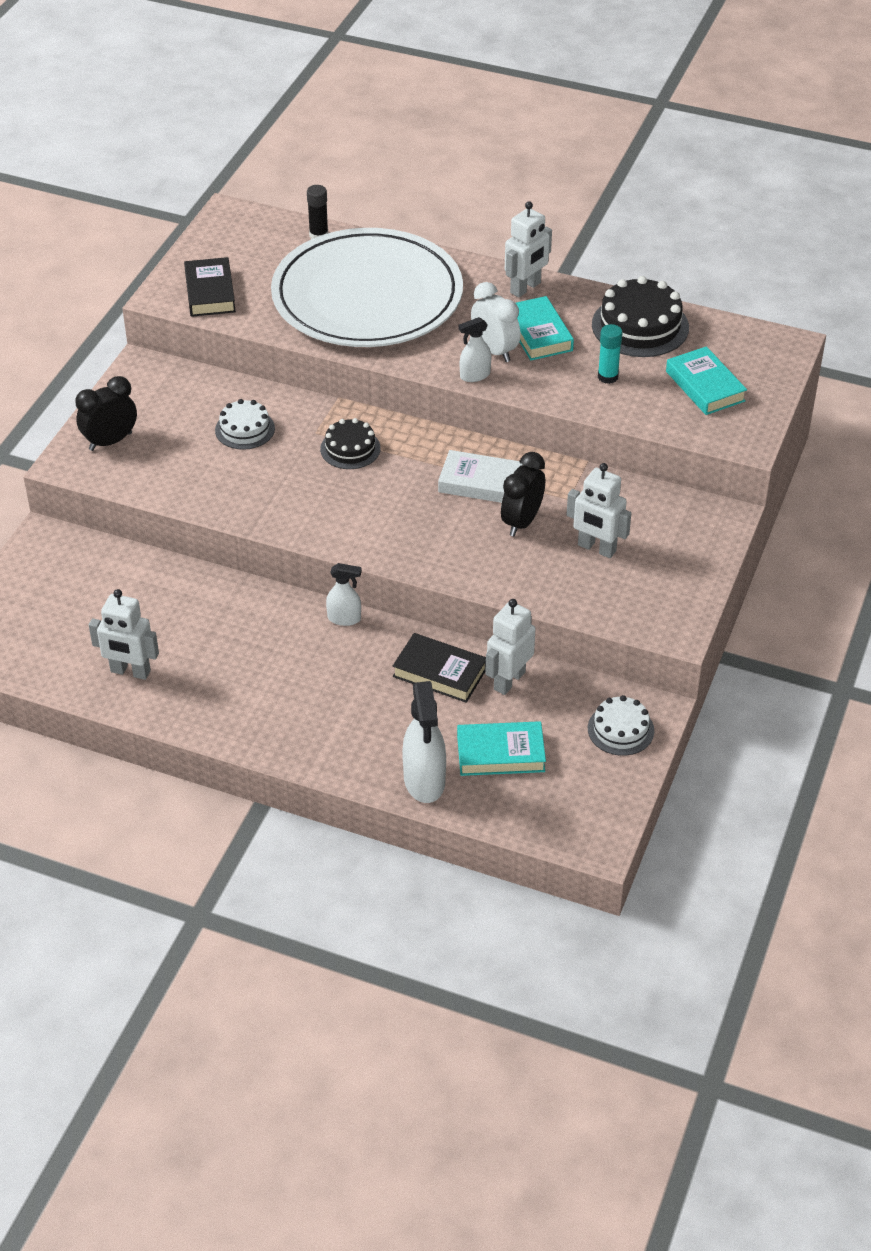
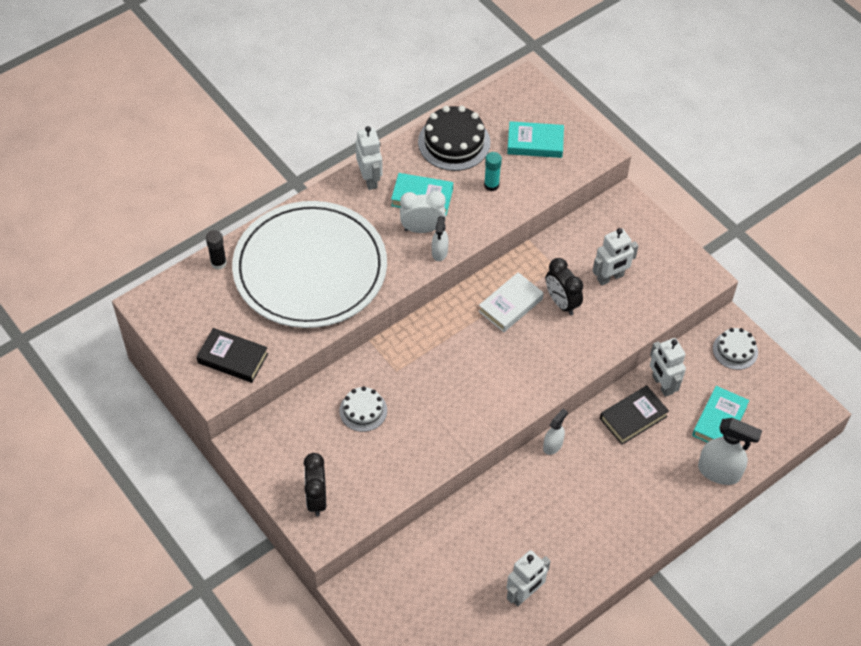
camera: 60 degrees left, 10 degrees up
black cake [320,418,381,469] -> none

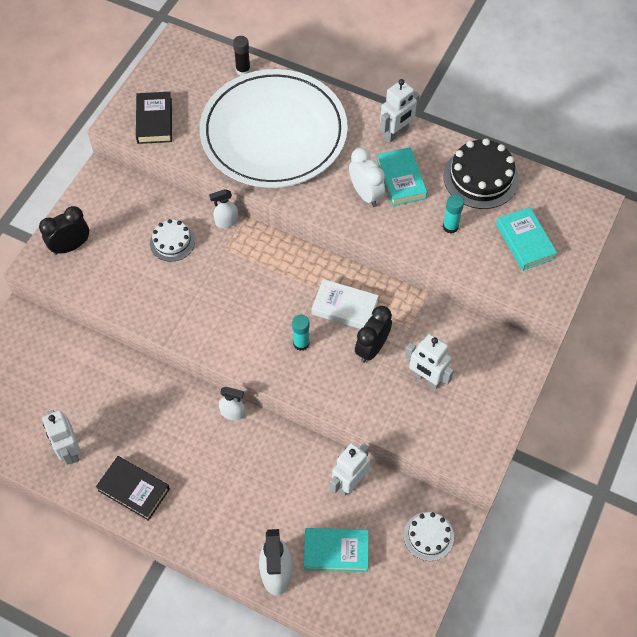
camera: 65 degrees right, 5 degrees up
white spray bottle [432,216,449,261] -> white spray bottle moved to [209,189,239,228]
white robot [506,550,551,607] -> white robot turned 45 degrees clockwise [42,410,81,465]
black book [600,385,669,445] -> black book moved to [96,456,170,521]
none -> turquoise glue stick [292,315,310,351]

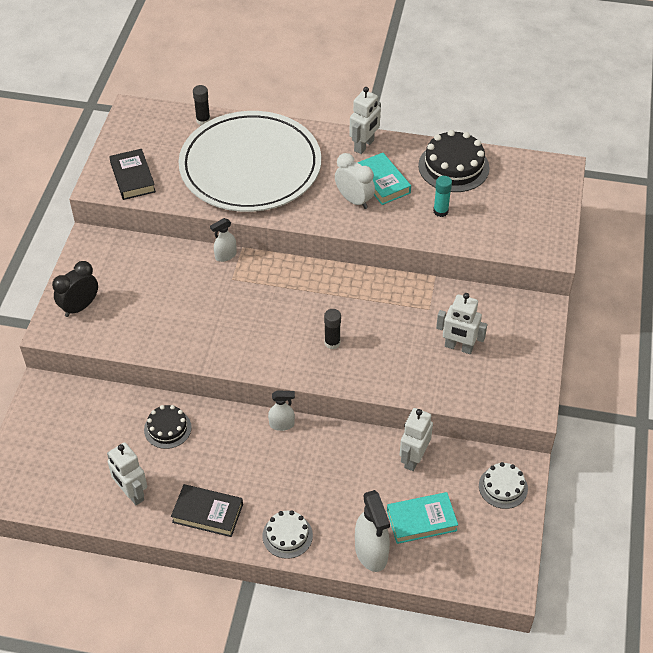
camera: 15 degrees left, 10 degrees down
white cake [150,219,195,262] -> white cake moved to [262,510,313,559]
turquoise glue stick [292,315,310,351] -> black glue stick [324,309,341,349]
white book [312,279,379,329] -> none
black clock [355,306,392,363] -> none
turquoise book [496,207,557,271] -> none
none -> black cake [144,405,192,449]

